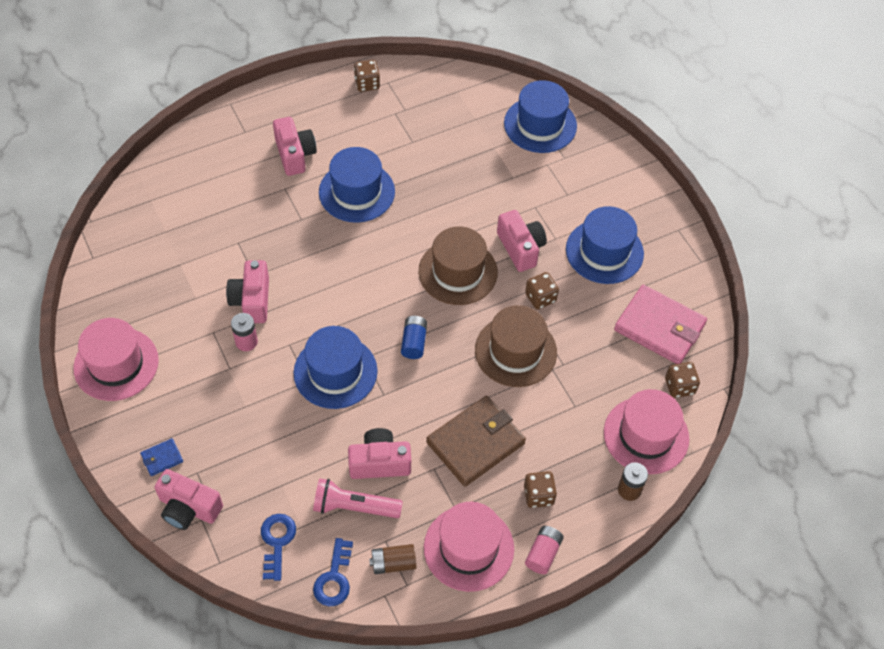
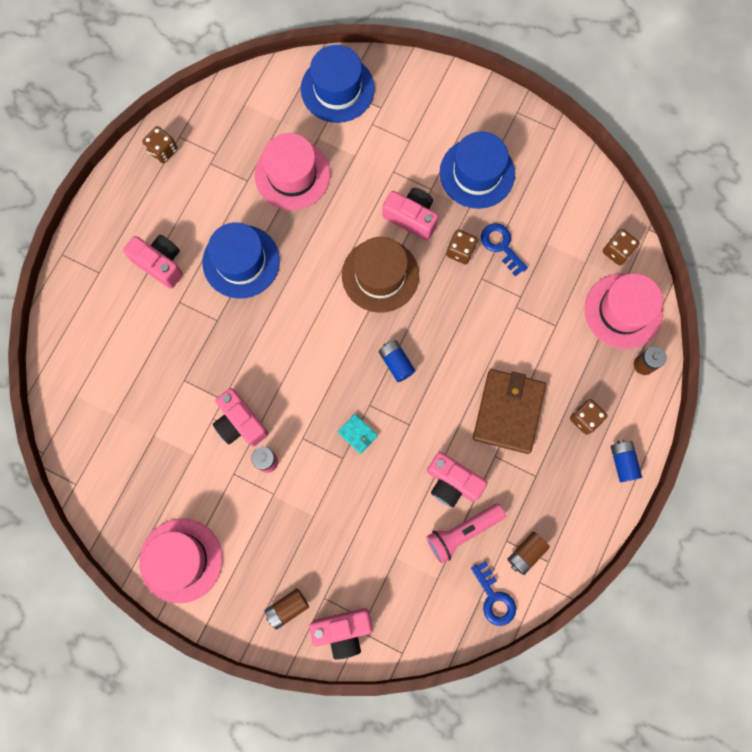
camera: 35 degrees left, 20 degrees up
blue wallet [140,438,183,476] -> brown battery [264,588,309,630]
blue key [261,514,296,581] -> blue key moved to [481,223,528,277]
blue hat [294,326,378,409] -> turquoise wallet [338,414,378,454]
pink camera [348,428,411,479] -> pink camera turned 105 degrees counterclockwise [427,452,487,507]
pink hat [424,502,514,592] -> pink hat moved to [255,133,330,210]
brown hat [475,305,557,387] -> none
pink battery [525,526,564,574] -> blue battery [611,440,642,482]
pink wallet [614,285,707,364] -> none

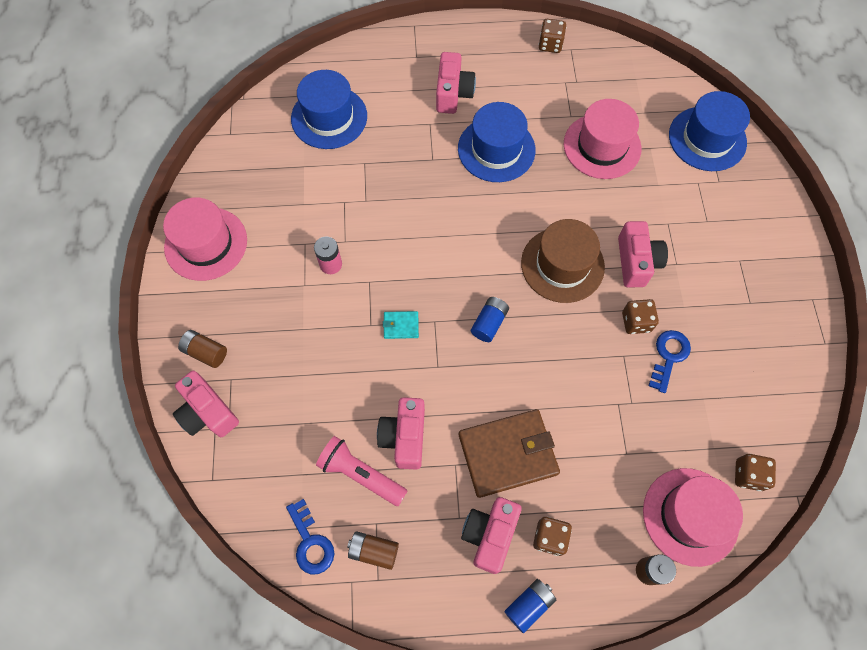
camera: 60 degrees right, 10 degrees down
pink camera [213,388,268,447] -> pink camera moved to [461,497,521,574]
turquoise wallet [338,414,378,454] -> turquoise wallet turned 75 degrees clockwise [383,311,419,339]
blue hat [440,131,515,209] -> blue hat moved to [291,70,367,149]
blue key [471,561,516,626] -> blue key turned 60 degrees counterclockwise [286,499,334,574]

